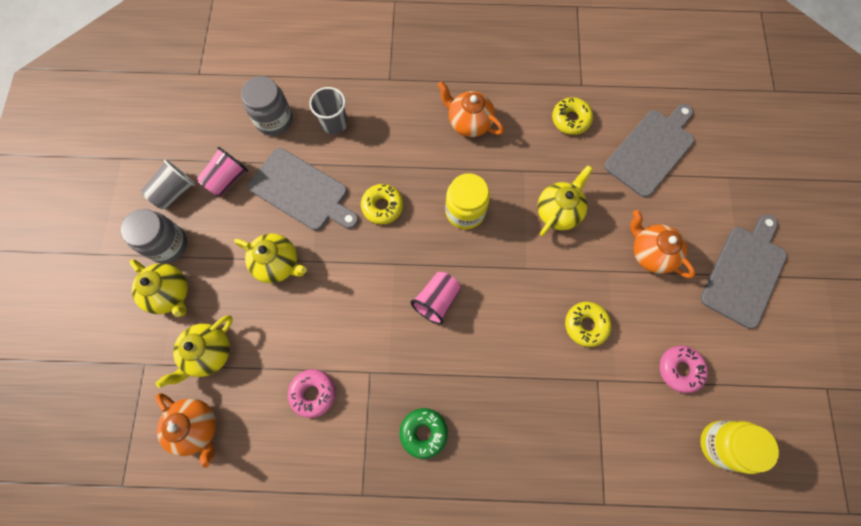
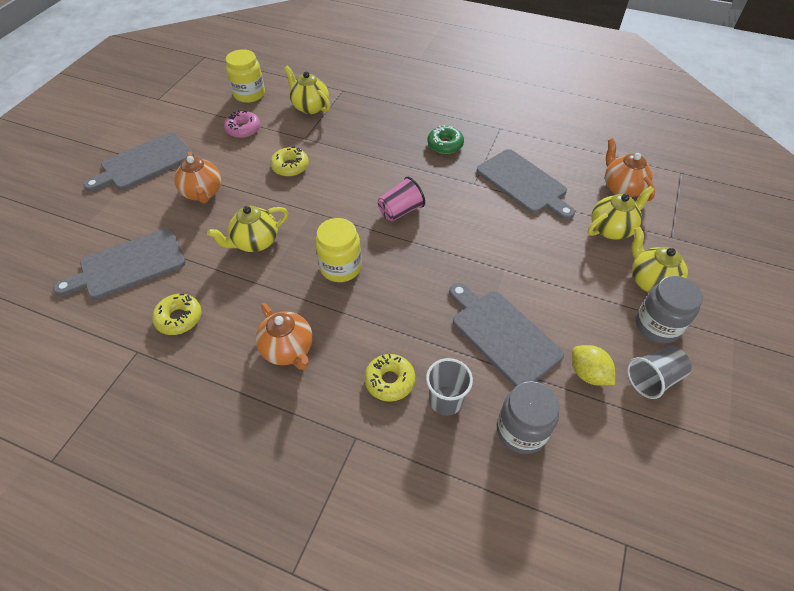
camera: 160 degrees left, 20 degrees down
pink cup [197,147,248,197] -> yellow lemon [572,345,615,385]
yellow teapot [234,233,307,283] -> yellow teapot moved to [284,66,330,114]
pink donut [288,369,336,418] -> grey cutting board [477,149,575,220]
yellow donut [361,184,403,224] -> yellow donut moved to [364,354,415,402]

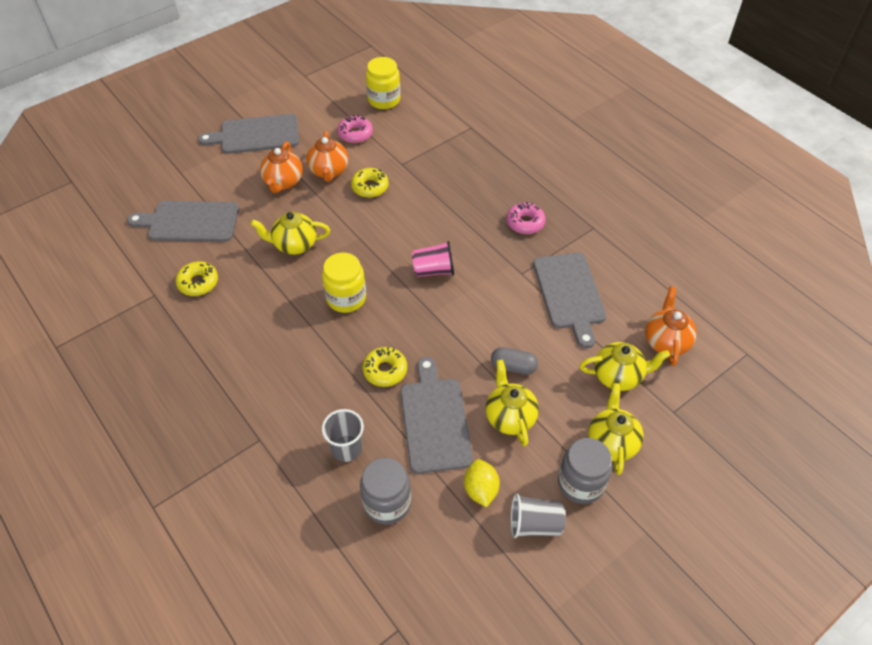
camera: 30 degrees right, 0 degrees up
orange teapot [256,303,313,370] -> orange teapot moved to [306,131,348,182]
yellow teapot [284,66,330,114] -> yellow teapot moved to [486,360,539,446]
yellow donut [364,354,415,402] -> yellow donut moved to [362,347,407,387]
green donut [428,125,464,154] -> pink donut [506,202,546,234]
none -> grey capsule [491,347,538,375]

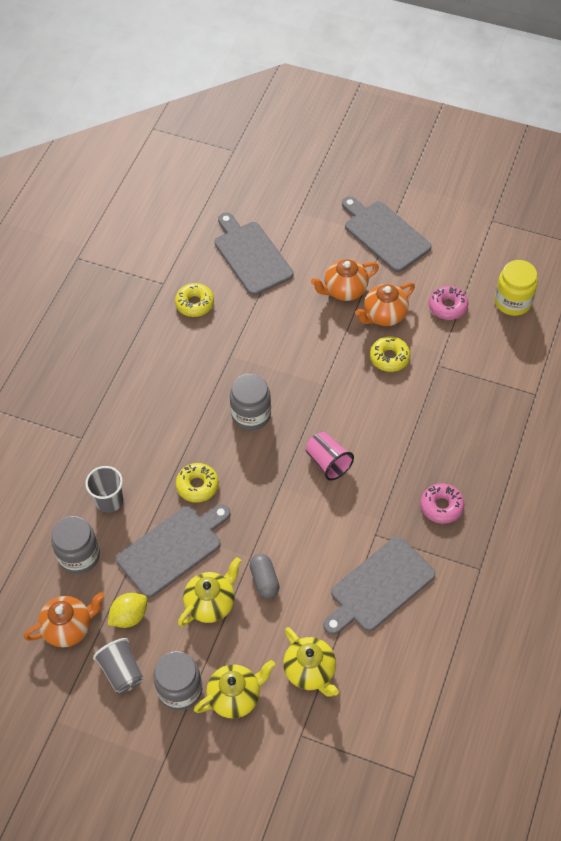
camera: 60 degrees right, 5 degrees up
yellow teapot [250,212,330,255] -> none
yellow jar [322,252,366,313] -> grey jar [230,374,271,431]
orange teapot [645,286,697,366] -> orange teapot moved to [24,592,105,647]

